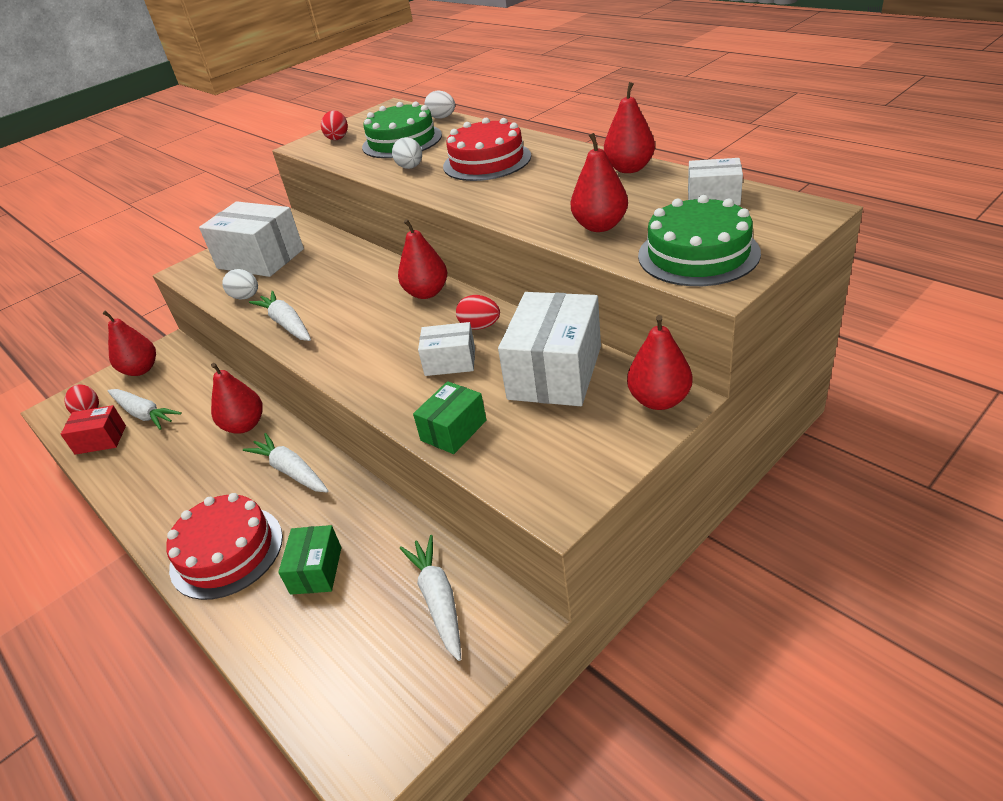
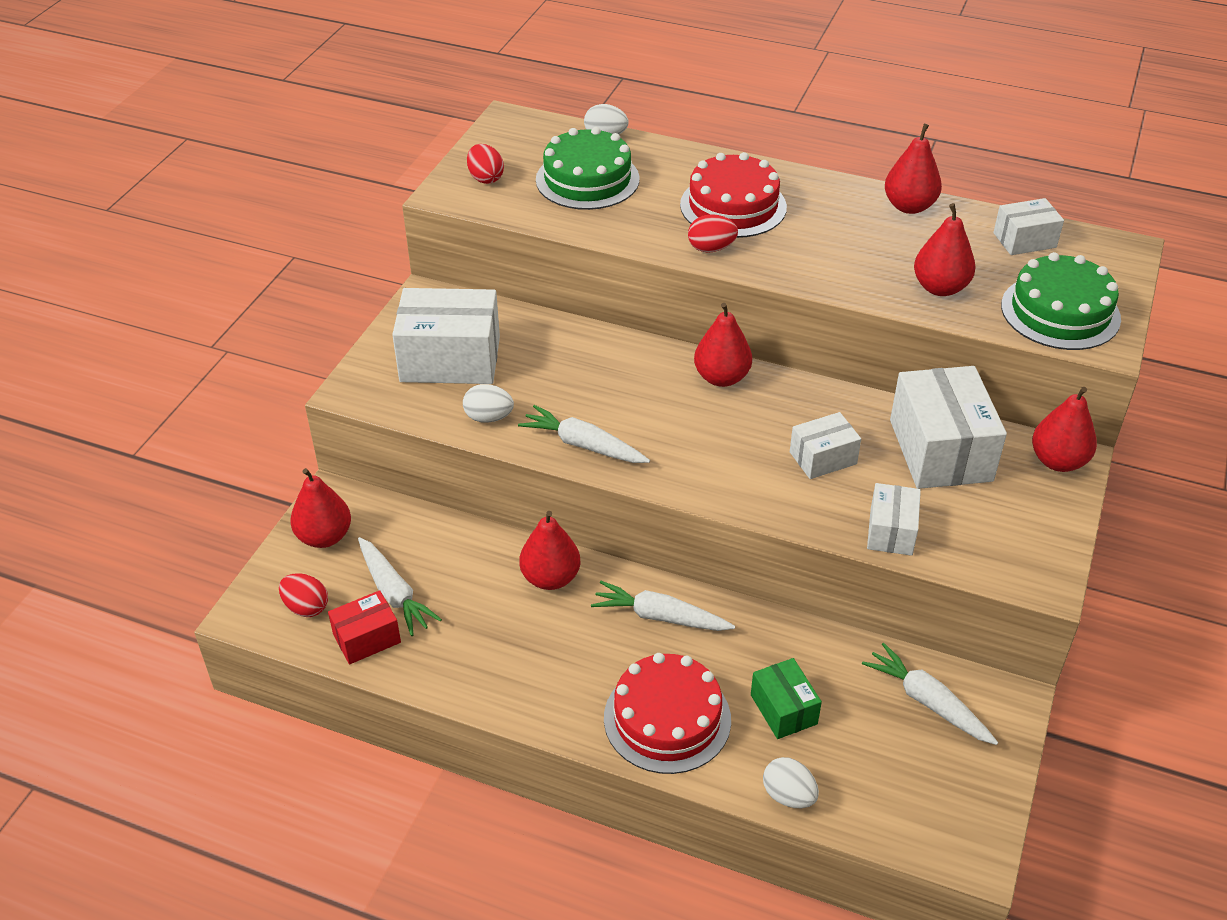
camera: 30 degrees left, 5 degrees up
white carrot [108,389,182,430] -> white carrot turned 45 degrees clockwise [358,537,442,636]
white egg [392,137,422,169] -> white egg moved to [763,757,819,808]
green box [413,381,486,454] -> white box [867,483,921,556]
red egg [456,295,500,330] -> red egg moved to [688,214,738,253]

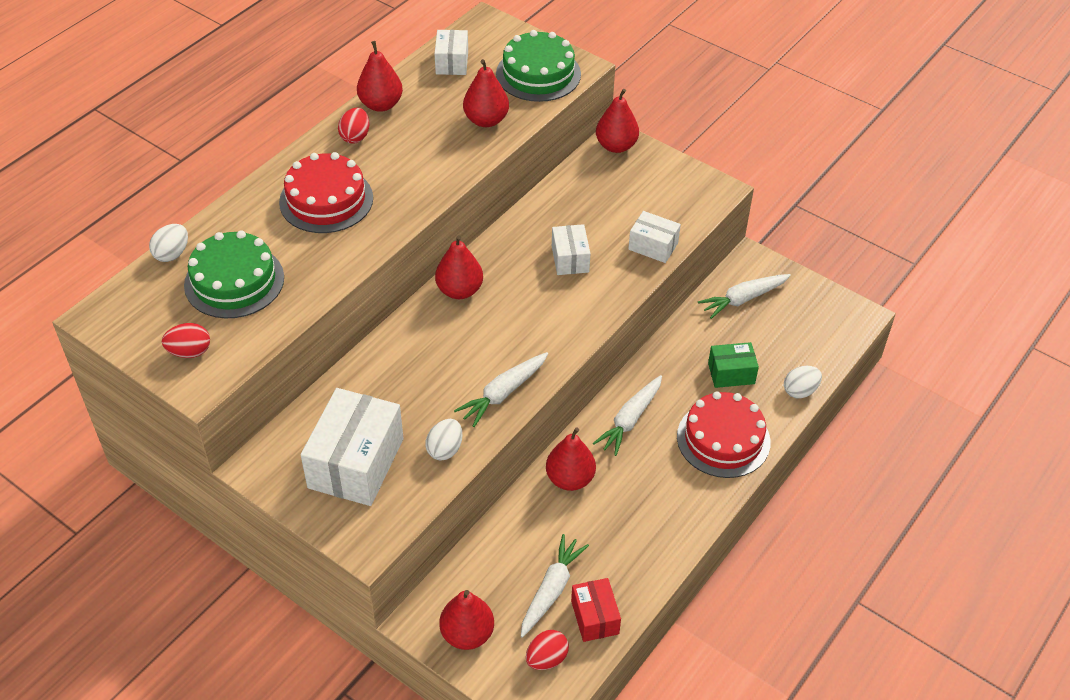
camera: 75 degrees left, 5 degrees up
white carrot [358,537,442,636] -> white carrot turned 45 degrees counterclockwise [521,534,589,638]
red egg [688,214,738,253] -> red egg moved to [338,108,369,143]
white box [890,366,1007,489] -> none

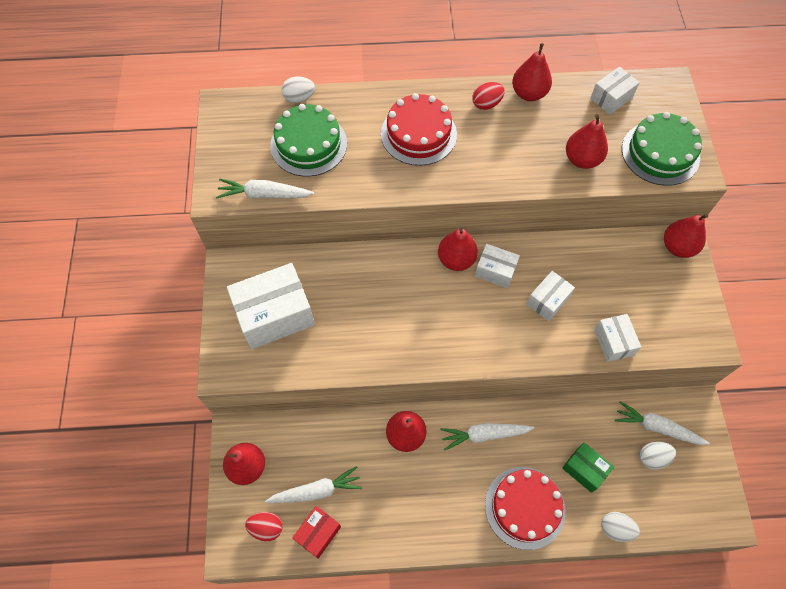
camera: 50 degrees right, 15 degrees up
red egg [162,323,210,358] -> none
white egg [425,419,463,461] -> white egg moved to [640,442,676,470]
white carrot [454,352,548,427] -> white carrot moved to [216,179,314,199]
none -> white box [475,244,520,288]

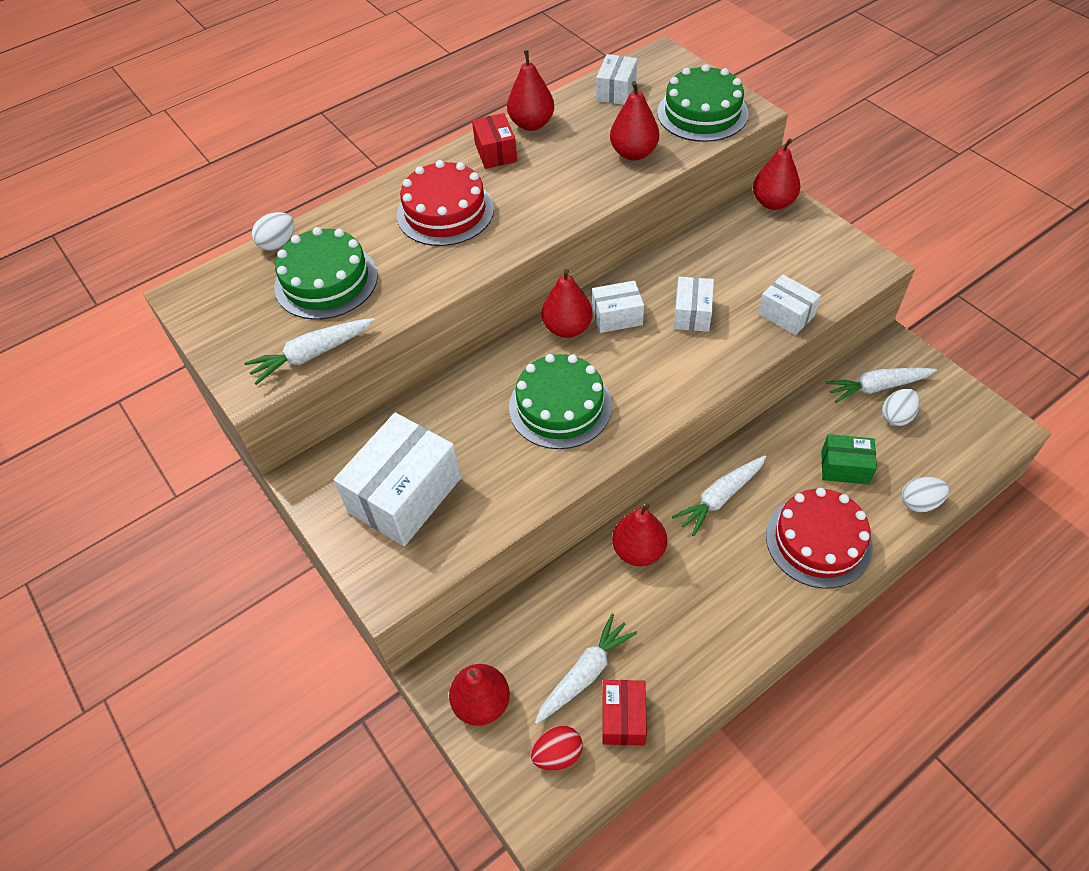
camera: 30 degrees left, 10 degrees down
red egg [472,82,505,110] -> red box [472,113,517,169]
none -> green cake [509,354,612,449]

